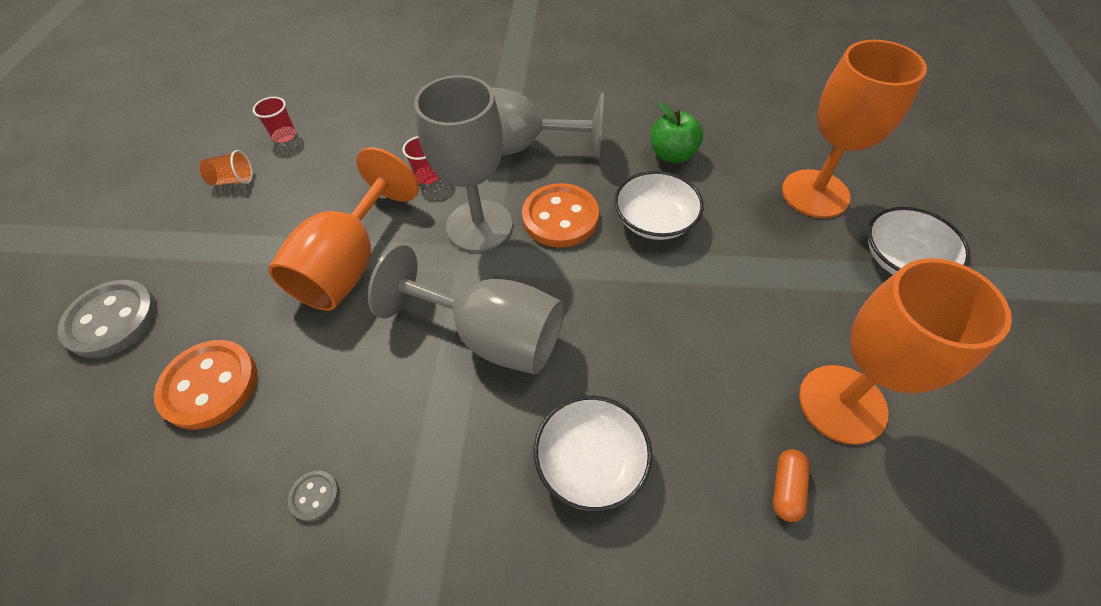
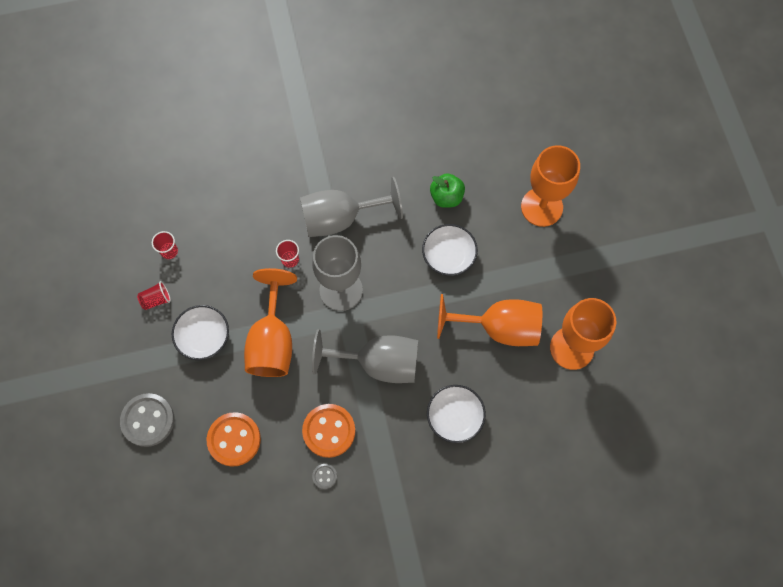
camera: 20 degrees left, 15 degrees up
orange cup [199,150,253,185] -> red cup [137,281,171,310]
orange button [522,183,599,248] -> orange button moved to [302,404,356,458]
orange capsule [773,449,810,522] -> none
white bowl [868,207,970,275] -> white bowl moved to [172,305,229,360]
none -> orange goblet [437,294,542,346]

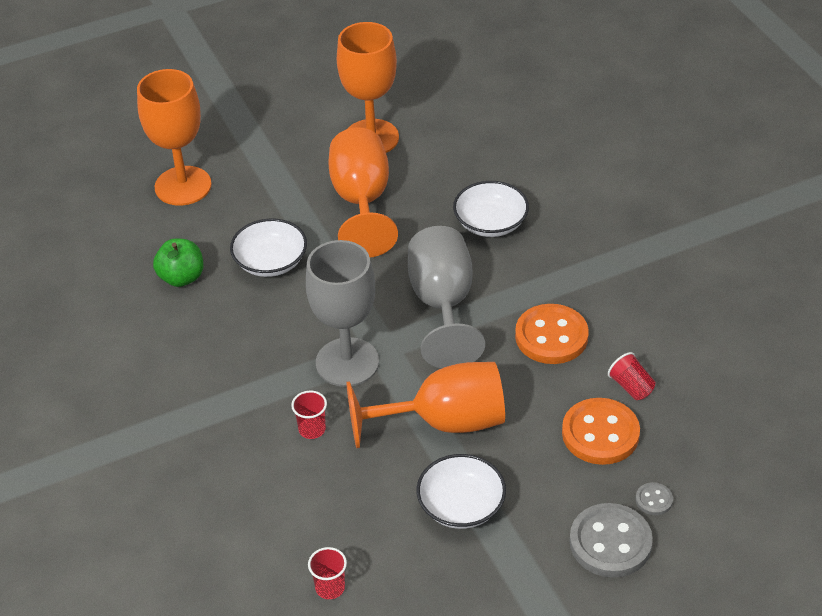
camera: 100 degrees left, 25 degrees down
red cup [137,281,171,310] -> red cup moved to [608,352,655,400]
grey goblet [300,177,403,237] -> none
grey button [312,464,337,489] -> grey button moved to [636,482,673,515]

